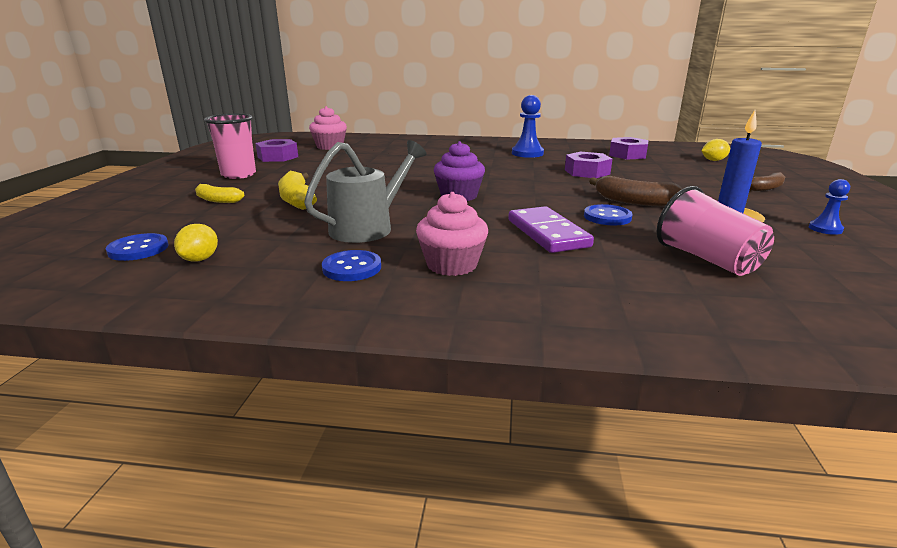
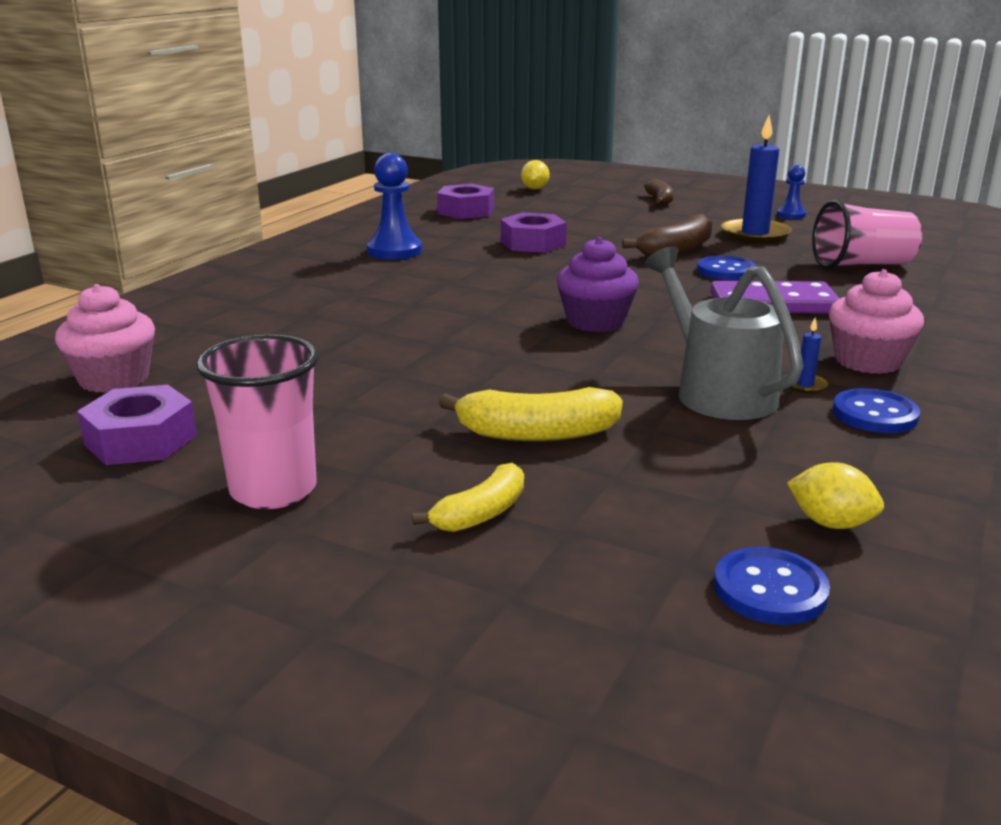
camera: 70 degrees left, 0 degrees up
none -> blue candle [789,318,828,394]

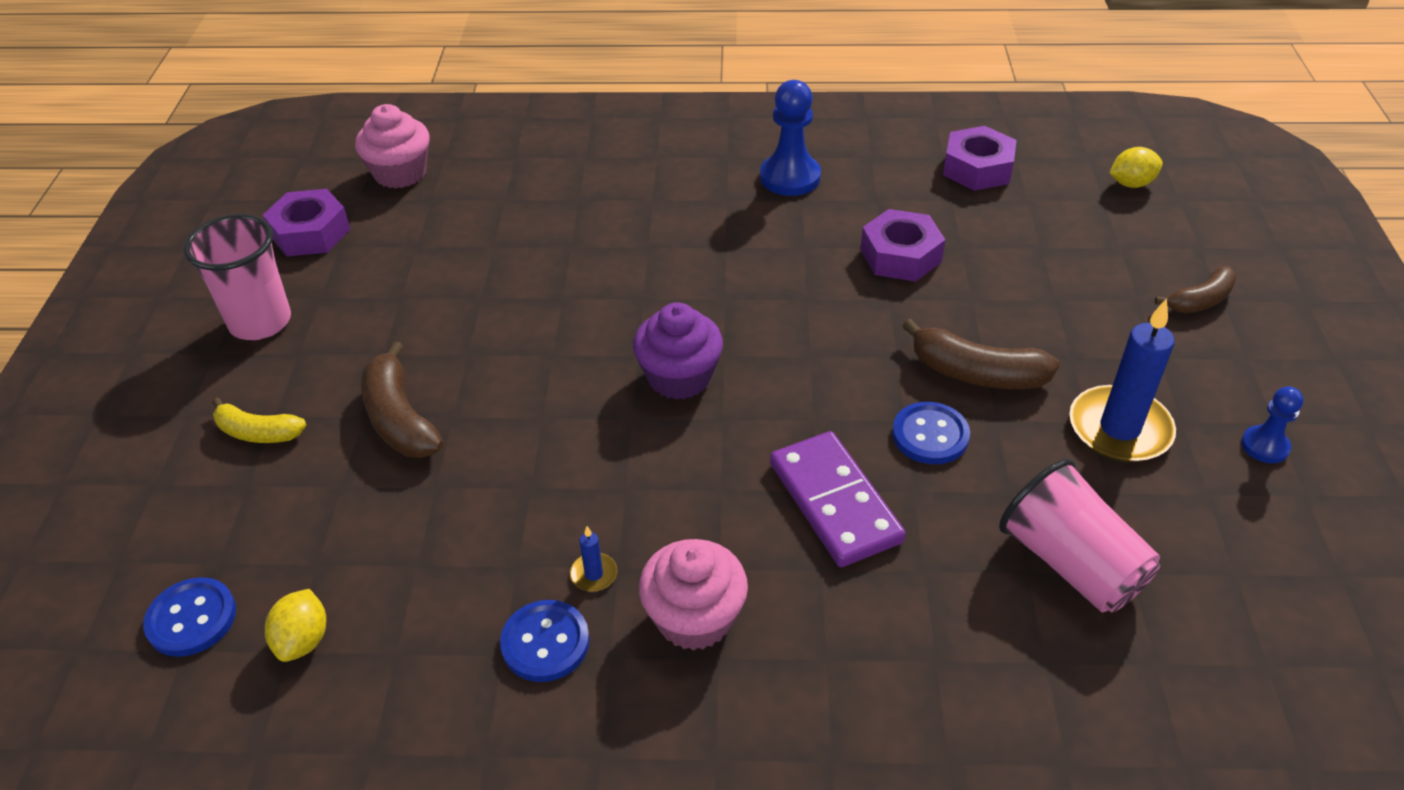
camera: 65 degrees right, 20 degrees up
yellow banana [439,387,623,441] -> brown banana [361,341,443,458]
grey watering can [645,246,803,420] -> none

